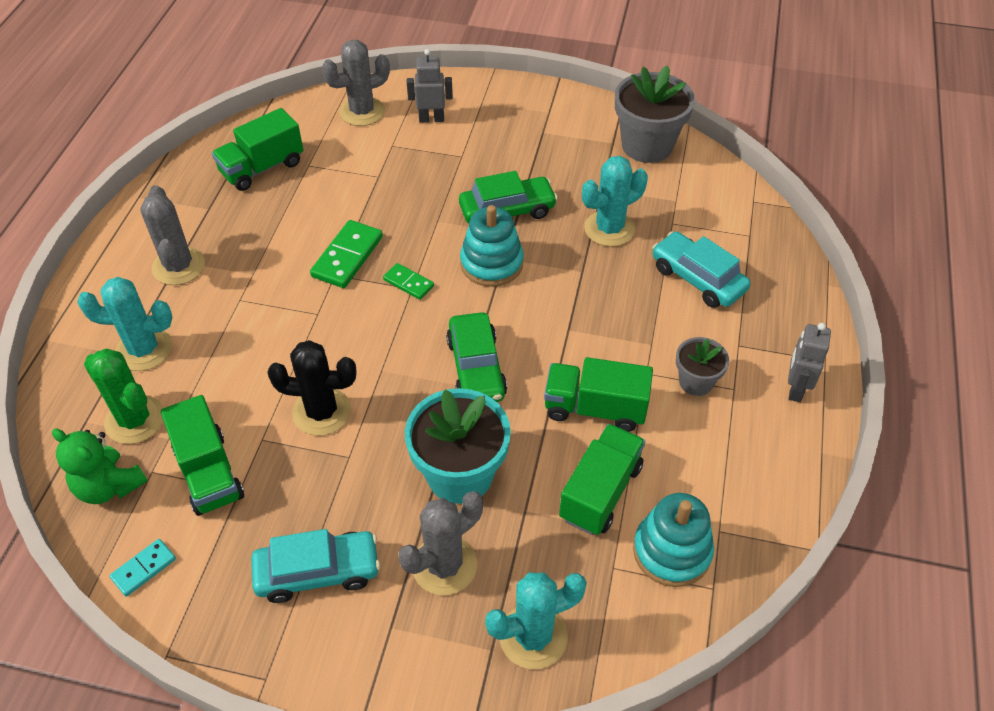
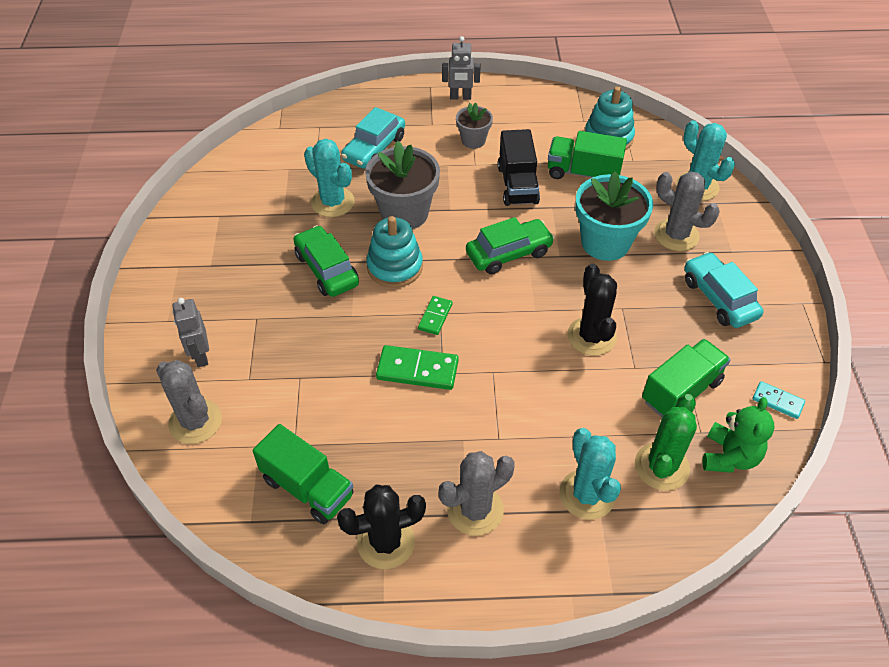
camera: 105 degrees left, 0 degrees up
green truck [544,357,653,432] -> black truck [498,129,540,206]
grey flower pot [615,65,695,163] -> grey flower pot moved to [365,141,440,229]
none -> black cactus [337,485,426,569]

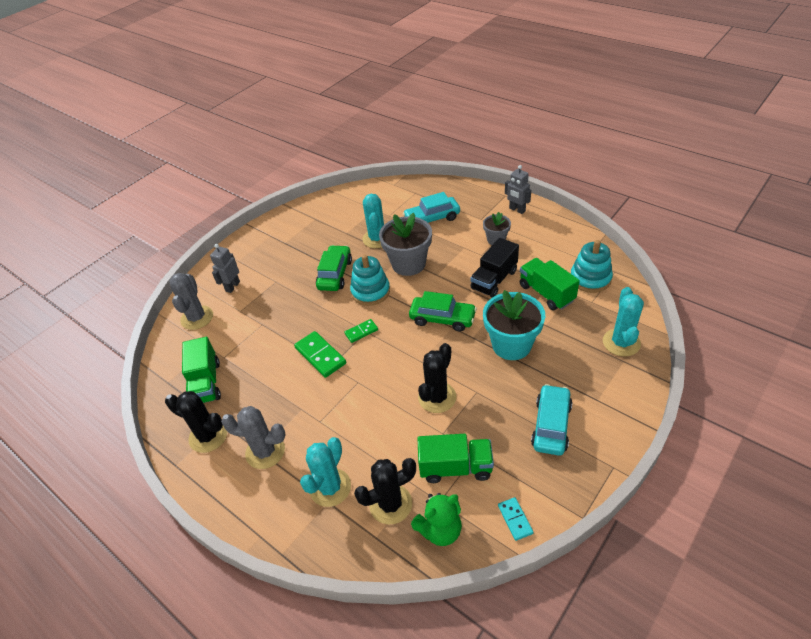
camera: 45 degrees right, 5 degrees down
green cactus [635,394,697,491] -> black cactus [354,458,416,525]
grey cactus [654,171,720,251] -> none

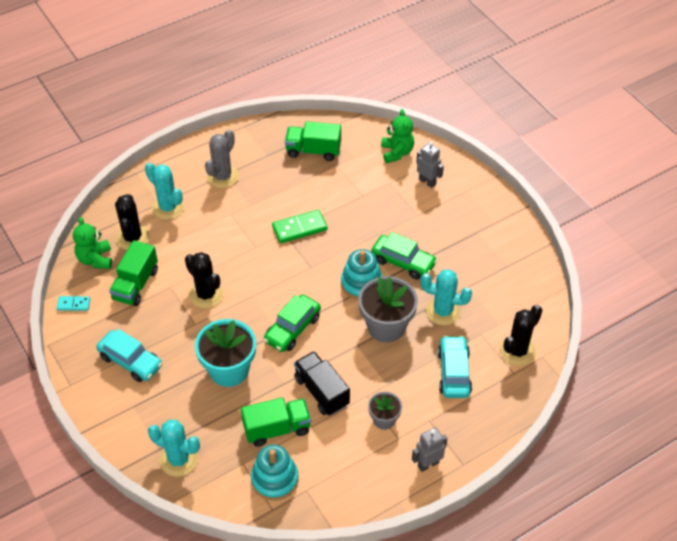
camera: 105 degrees right, 5 degrees up
black cactus [165,391,227,453] -> black cactus moved to [500,305,542,366]
grey cactus [169,273,213,330] -> green teddy bear [381,109,414,163]
green domino [344,319,378,343] -> none

